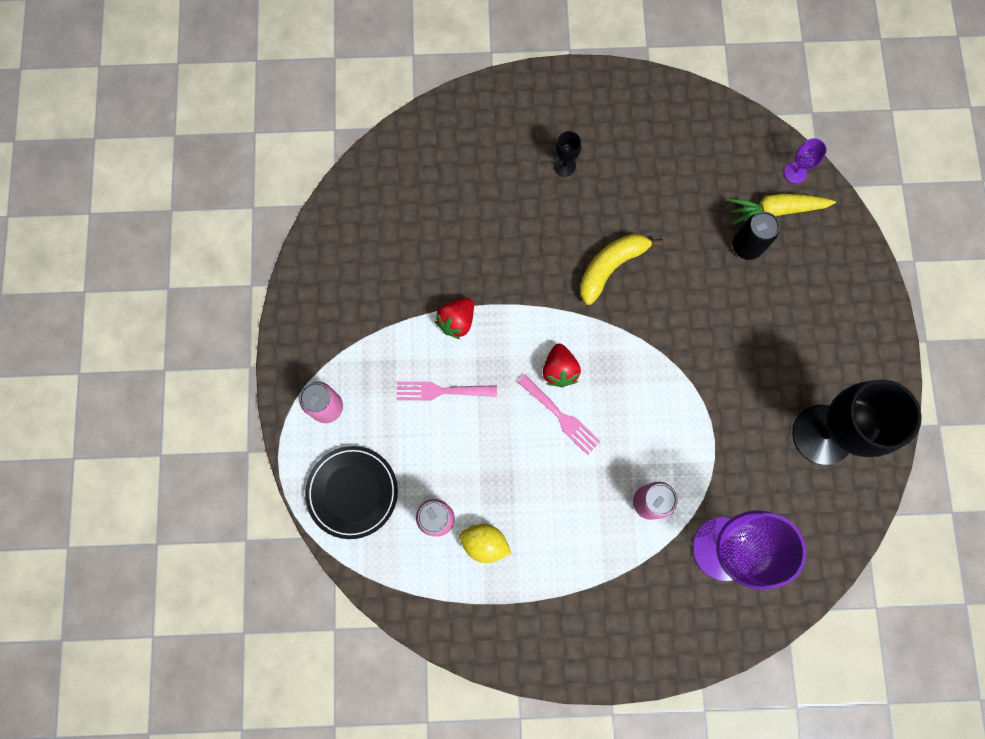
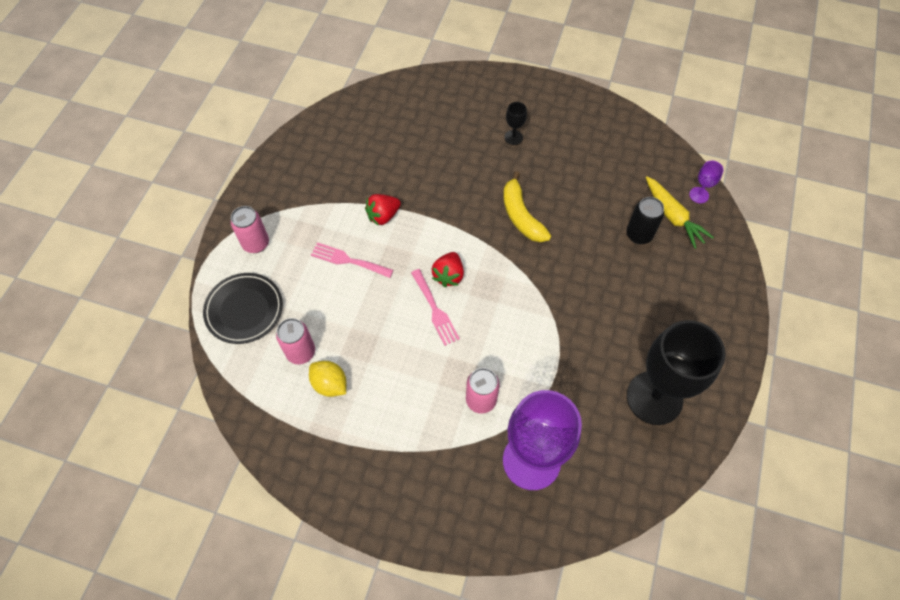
camera: 20 degrees right, 15 degrees down
yellow banana [580,234,663,305] -> yellow banana turned 90 degrees counterclockwise [503,171,551,242]
yellow carrot [726,194,836,225] -> yellow carrot turned 135 degrees counterclockwise [646,176,714,249]

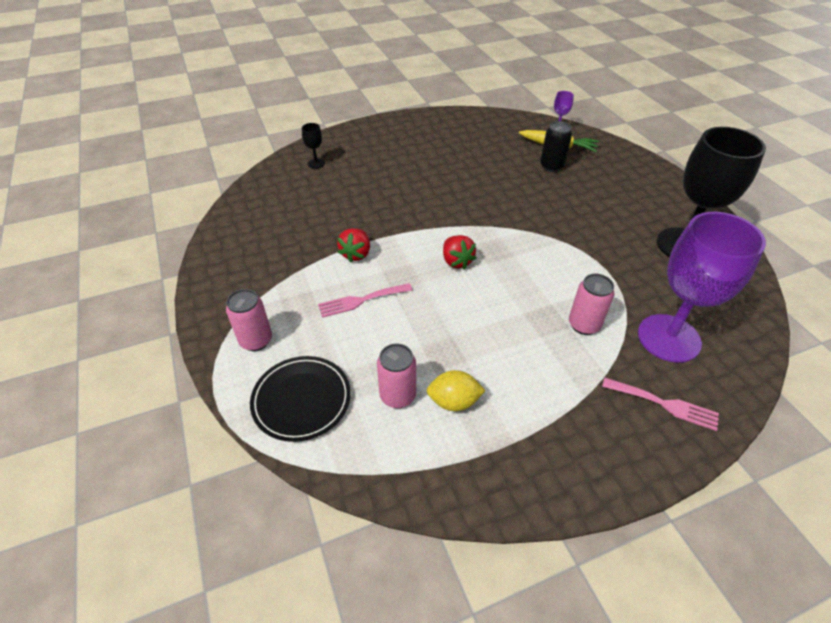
camera: 40 degrees left, 15 degrees down
pink fork [411,269,460,346] -> pink fork moved to [602,378,719,431]
yellow banana [503,171,551,242] -> none
black goblet [504,102,527,145] -> black goblet moved to [302,123,325,169]

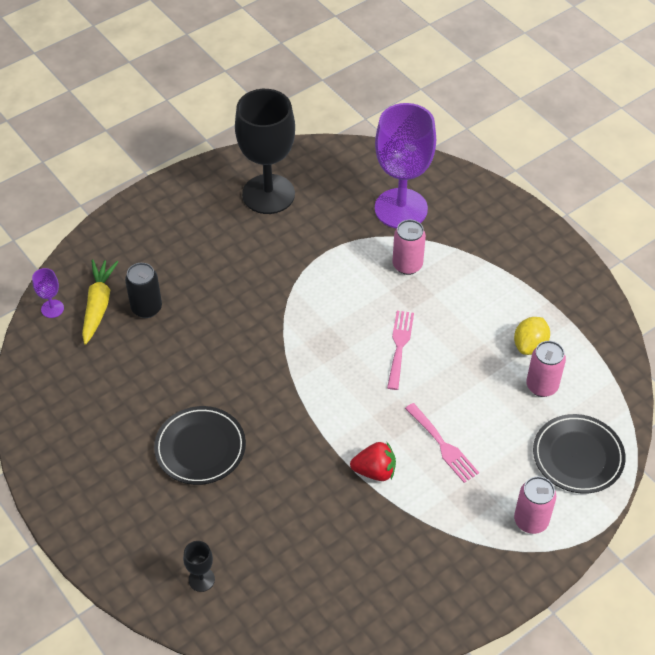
camera: 105 degrees left, 5 degrees up
yellow lemon [427,370,486,411] -> yellow lemon turned 45 degrees clockwise [514,317,550,355]
red strawberry [443,235,476,269] -> none
pink fork [602,378,719,431] -> pink fork moved to [387,311,414,390]
none -> black plate [154,406,246,485]

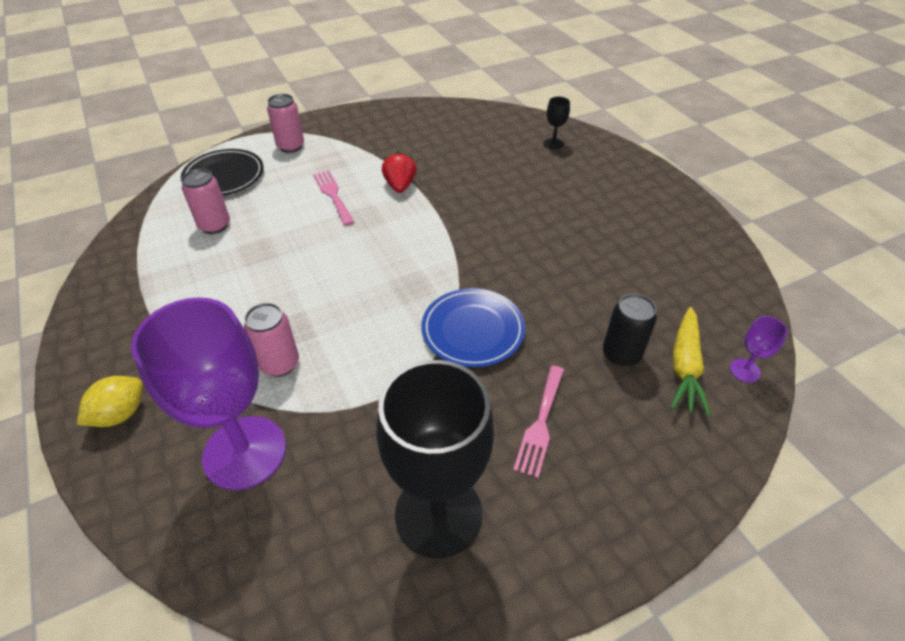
camera: 170 degrees left, 5 degrees down
black plate [154,406,246,485] -> none
red strawberry [350,442,396,481] -> red strawberry turned 75 degrees clockwise [382,152,416,193]
pink fork [387,311,414,390] -> pink fork moved to [513,365,564,478]
yellow lemon [514,317,550,355] -> yellow lemon moved to [77,376,143,427]
none -> blue plate [422,288,525,367]

